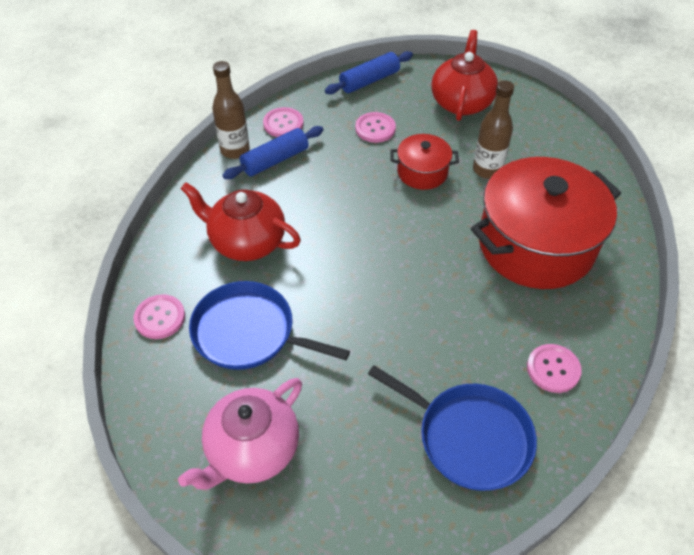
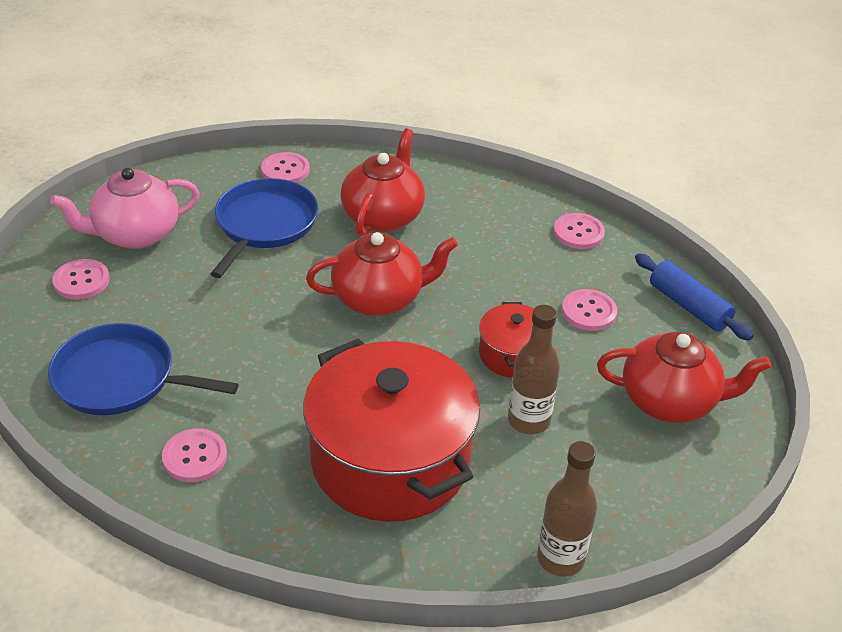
camera: 85 degrees right, 10 degrees down
pink teapot [178,378,302,490] -> pink teapot turned 60 degrees counterclockwise [50,168,200,249]
brown bottle [212,61,250,159] -> brown bottle moved to [537,441,597,576]
blue rolling pin [222,126,324,179] -> none
blue pan [368,365,537,491] -> blue pan turned 75 degrees clockwise [48,323,239,415]
none -> pink button [52,259,110,300]
none -> red teapot [306,232,458,316]

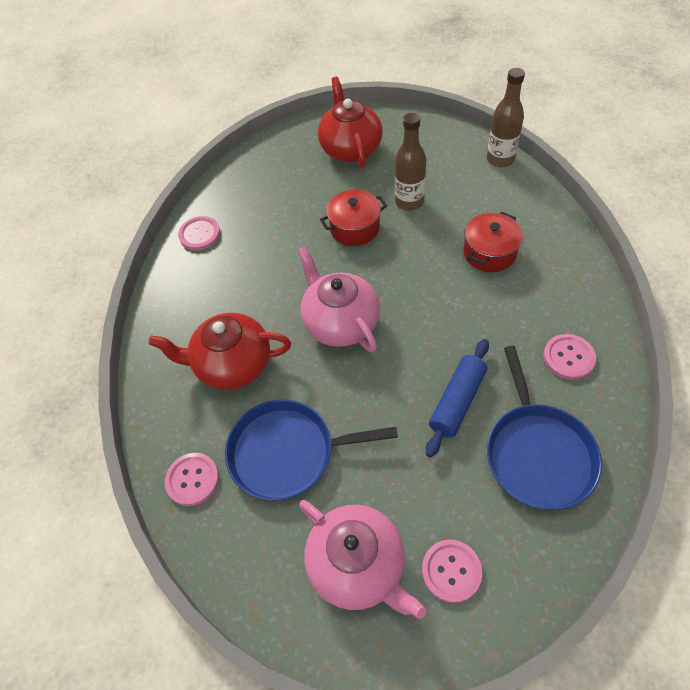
camera: 105 degrees left, 15 degrees up
red pot [303,338,480,522] -> red pot [464,212,523,272], size x0.47
red teapot [306,232,458,316] -> pink teapot [297,246,380,352]
pink button [562,289,617,331] -> none
blue rolling pin [635,253,753,341] -> blue rolling pin moved to [426,339,489,458]

